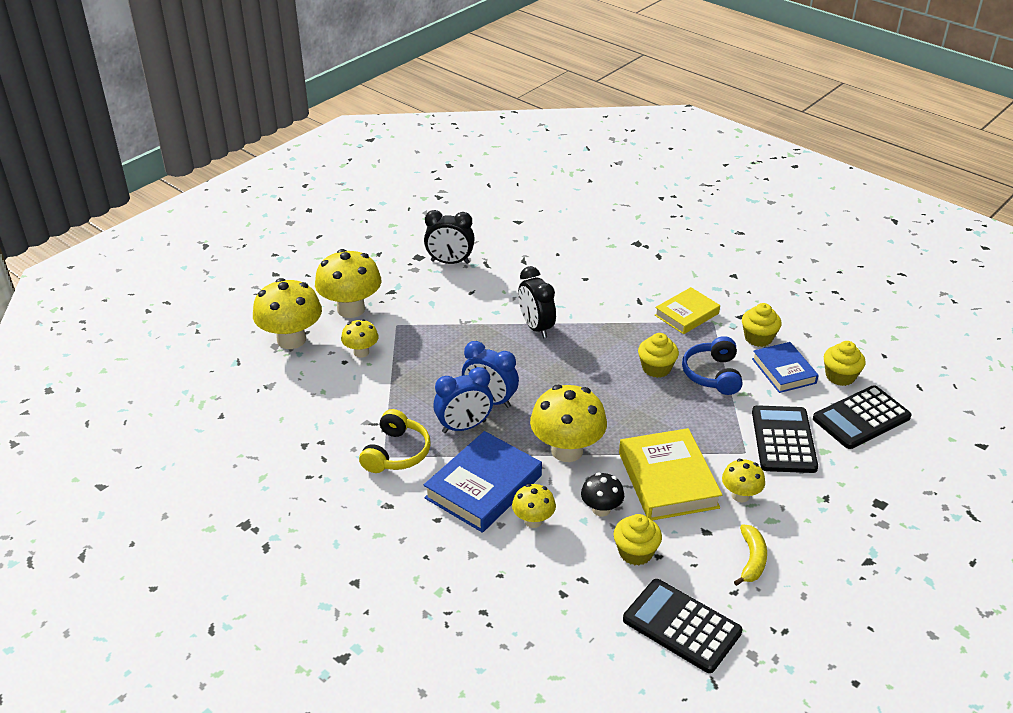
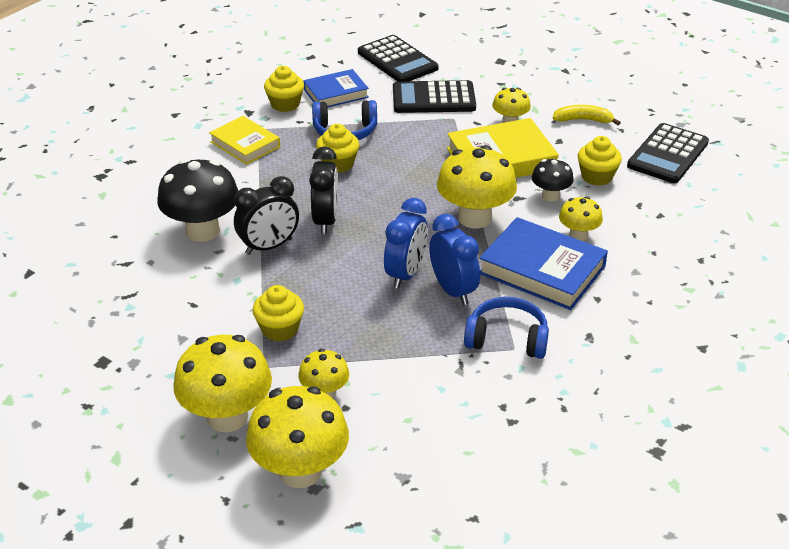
camera: 95 degrees left, 0 degrees up
yellow headphones [359,409,431,473] -> blue headphones [464,297,549,359]
black clock [424,210,475,264] -> black clock moved to [309,146,338,234]
yellow cupcake [824,341,866,386] -> yellow cupcake moved to [253,285,304,342]
none -> black mushroom [157,159,238,242]

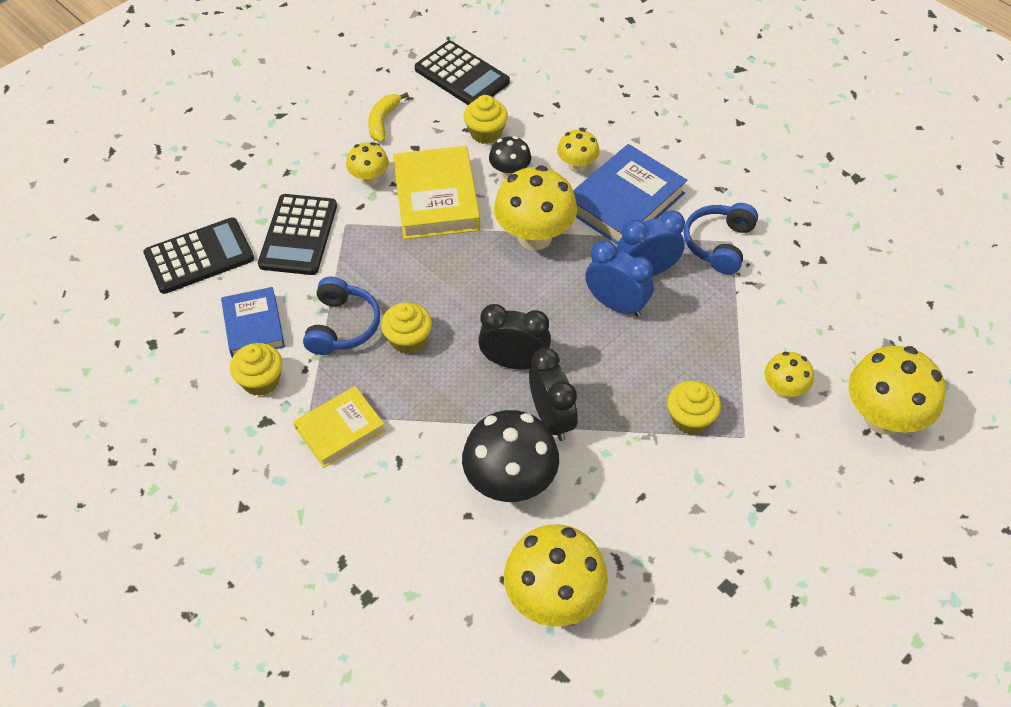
camera: 80 degrees left, 15 degrees up
yellow mushroom [173,335,272,432] -> yellow mushroom moved to [504,525,608,627]

